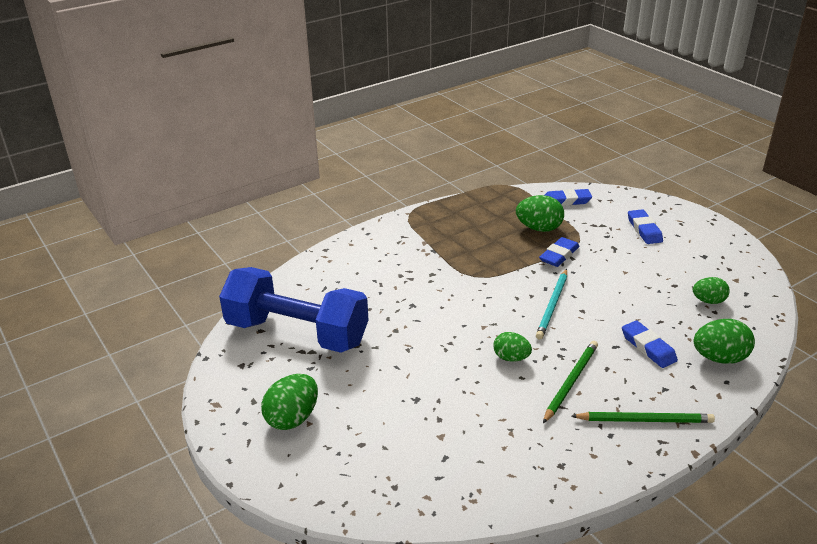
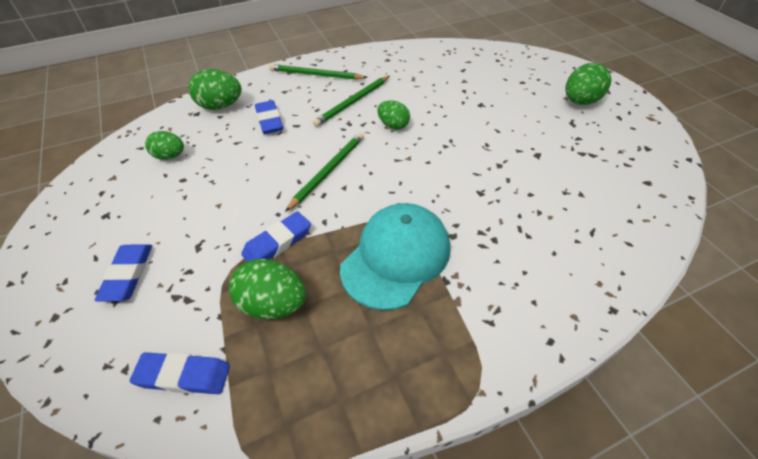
camera: 170 degrees left, 15 degrees up
blue dumbbell [219,267,369,353] -> none
turquoise pencil [536,269,567,339] -> green pencil [285,133,364,212]
none -> turquoise cap [340,203,450,310]

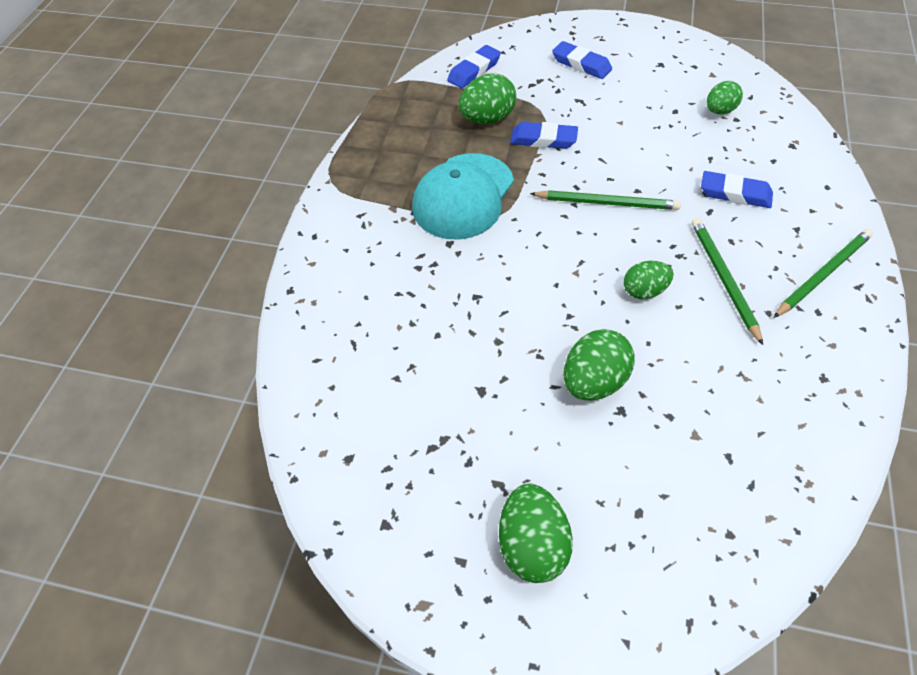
camera: 130 degrees right, 5 degrees up
green egg [188,69,242,110] -> green egg moved to [564,329,635,401]
blue eraser [241,211,311,262] -> blue eraser turned 75 degrees counterclockwise [510,122,578,149]
green pencil [285,133,364,212] -> green pencil turned 60 degrees counterclockwise [530,190,681,210]
turquoise cap [340,203,450,310] -> turquoise cap turned 45 degrees clockwise [412,153,514,240]

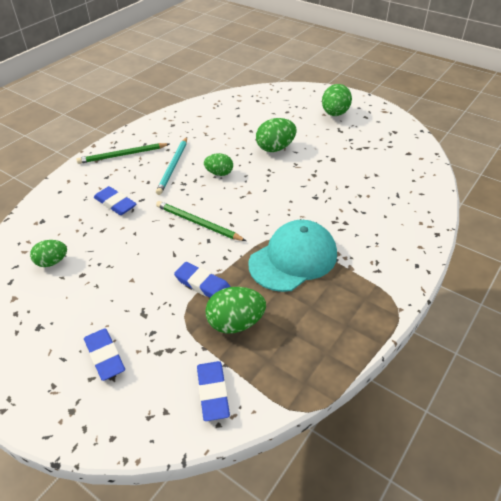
camera: 160 degrees left, 10 degrees down
blue eraser [447,45,501,88] -> blue eraser turned 75 degrees counterclockwise [197,361,230,421]
green pencil [692,218,763,345] -> turquoise pencil [156,137,187,195]

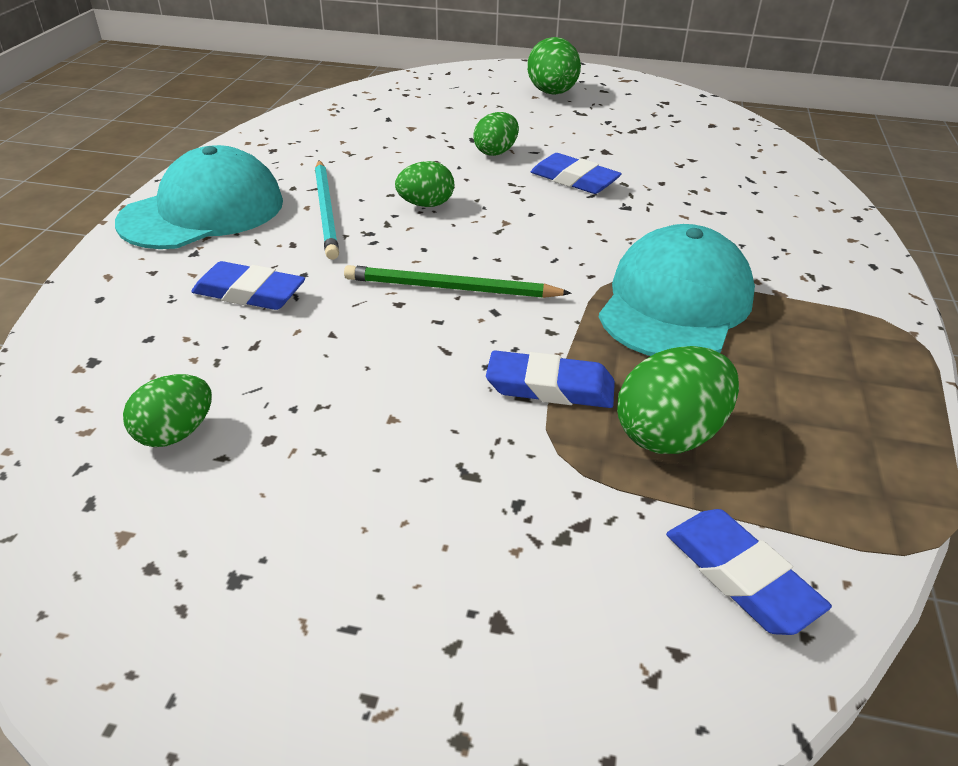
camera: 25 degrees left, 5 degrees down
green pencil [76,143,169,164] -> turquoise cap [115,145,283,249]
blue eraser [84,328,125,381] -> blue eraser moved to [531,153,622,194]
green egg [256,118,296,152] -> green egg [473,112,519,156], size x0.66

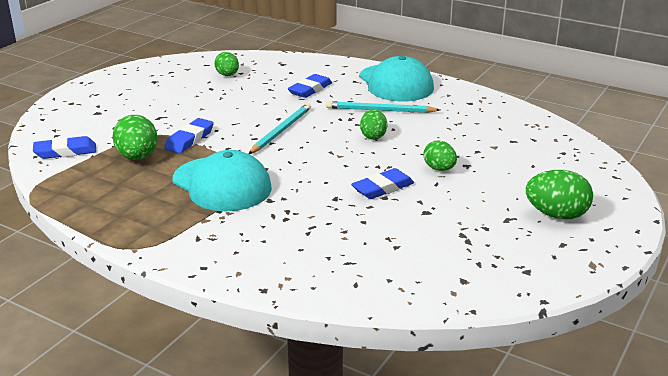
camera: 110 degrees right, 10 degrees down
green pencil [344,265,572,298] -> turquoise pencil [248,103,311,154]

